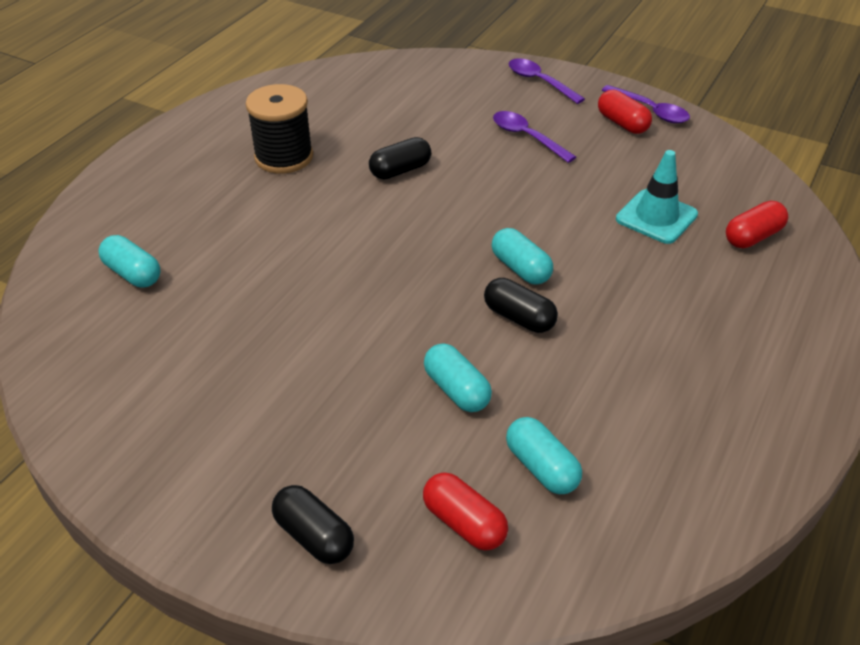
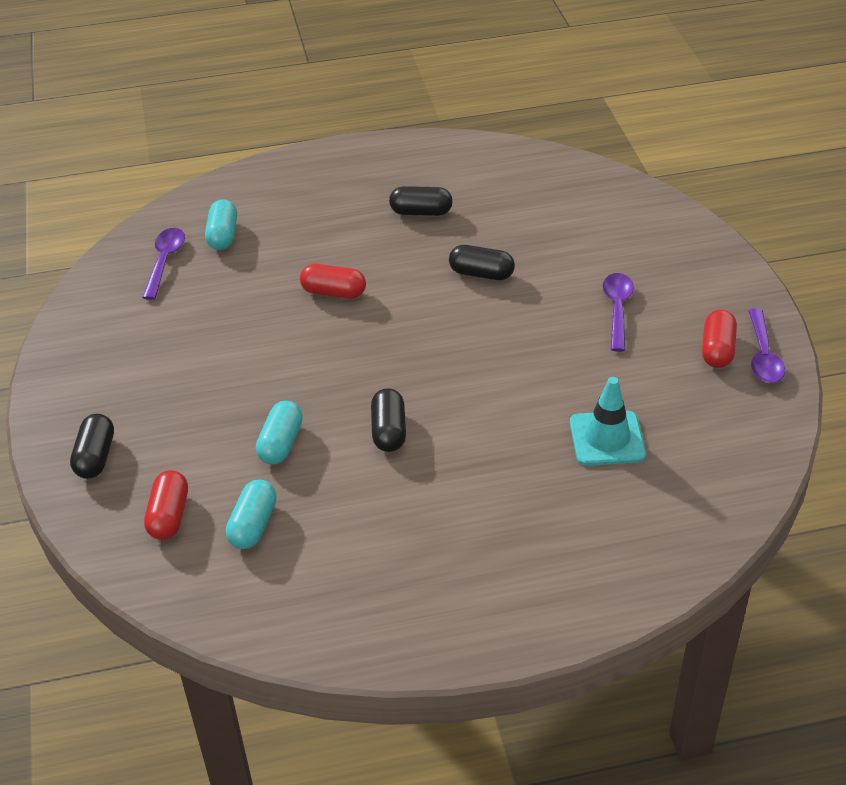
camera: 50 degrees right, 0 degrees up
black spool [246,84,313,174] -> black capsule [389,186,453,216]
turquoise capsule [492,228,553,285] -> none
purple spoon [509,58,585,104] -> purple spoon moved to [142,228,185,300]
red capsule [726,201,788,248] -> red capsule moved to [300,264,366,299]

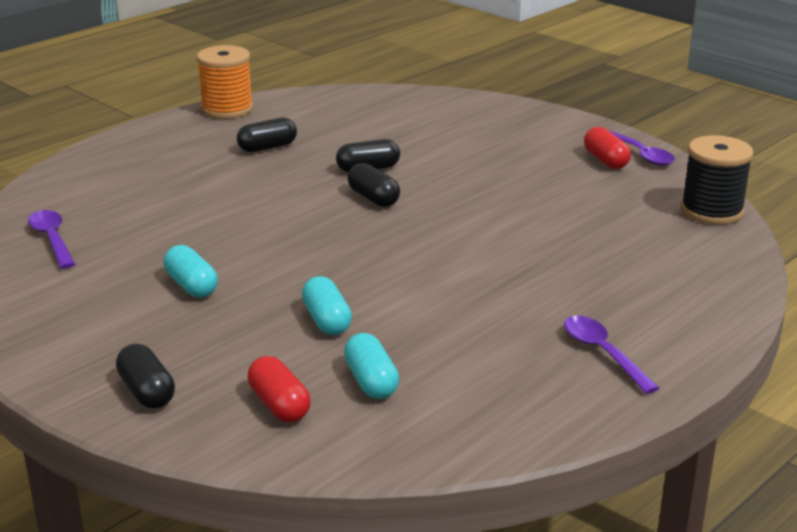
camera: 35 degrees left, 15 degrees down
turquoise capsule [205,199,237,250] -> turquoise capsule moved to [164,245,218,298]
red capsule [300,264,366,299] -> none
black capsule [371,388,406,452] -> black capsule moved to [348,163,400,207]
turquoise traffic cone [570,377,646,466] -> none
purple spoon [603,273,634,352] -> purple spoon moved to [564,316,659,394]
none -> orange spool [197,45,253,119]
none -> black spool [681,135,754,225]

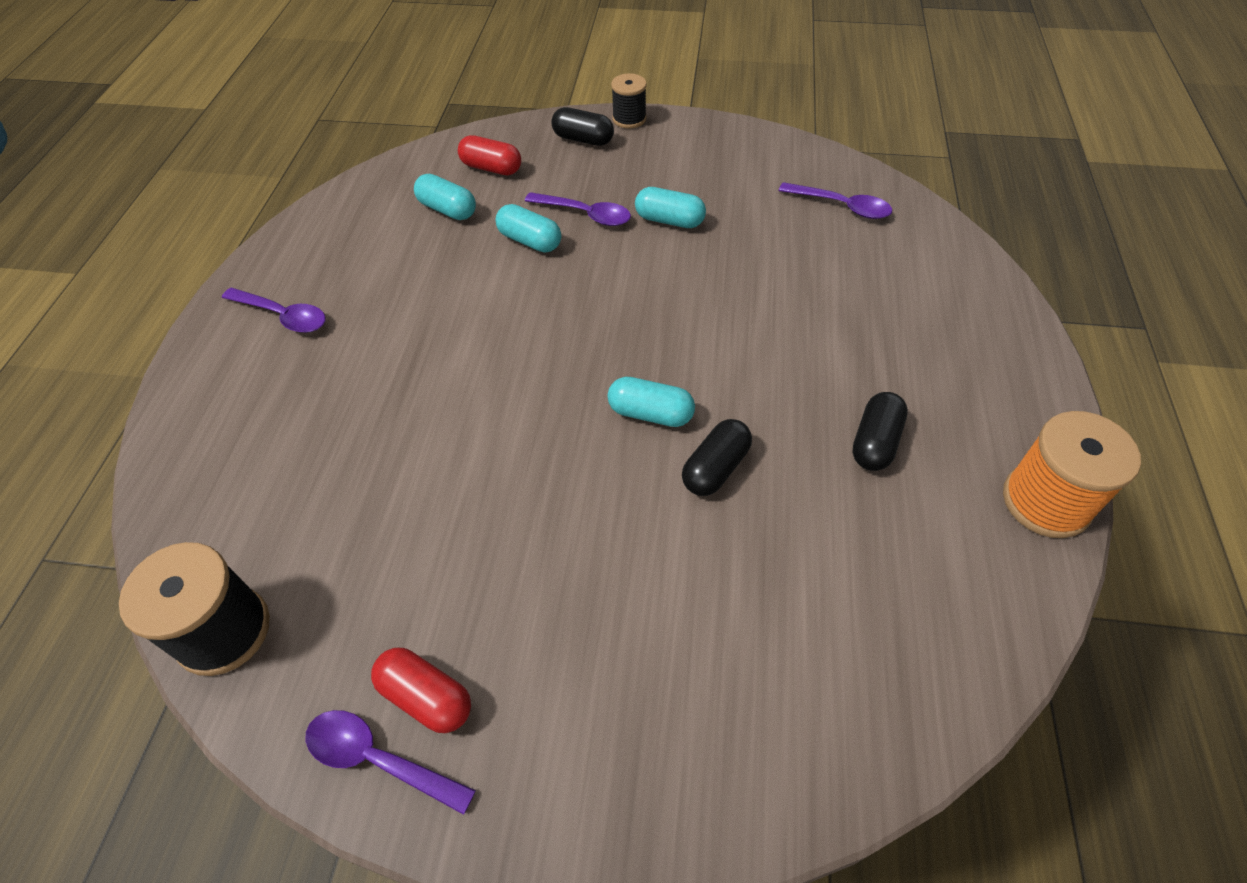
camera: 145 degrees right, 25 degrees up
black capsule [348,163,400,207] -> turquoise capsule [608,377,695,427]
none -> purple spoon [525,192,631,226]
none -> black spool [611,73,647,129]

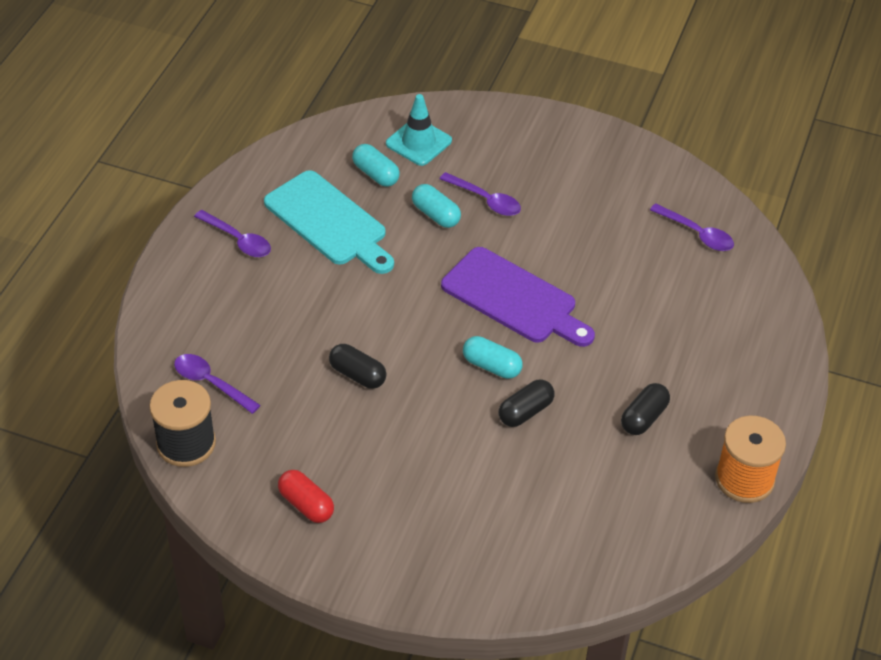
camera: 10 degrees right, 5 degrees down
purple spoon [306,710,476,815] -> purple spoon moved to [174,354,261,414]
red capsule [458,135,521,175] -> turquoise traffic cone [386,94,452,166]
black capsule [551,107,614,146] -> black capsule moved to [329,344,387,389]
black spool [611,73,647,129] -> none
turquoise capsule [635,187,706,228] -> none
none -> turquoise cutting board [264,170,394,274]
none -> purple cutting board [441,247,595,347]

